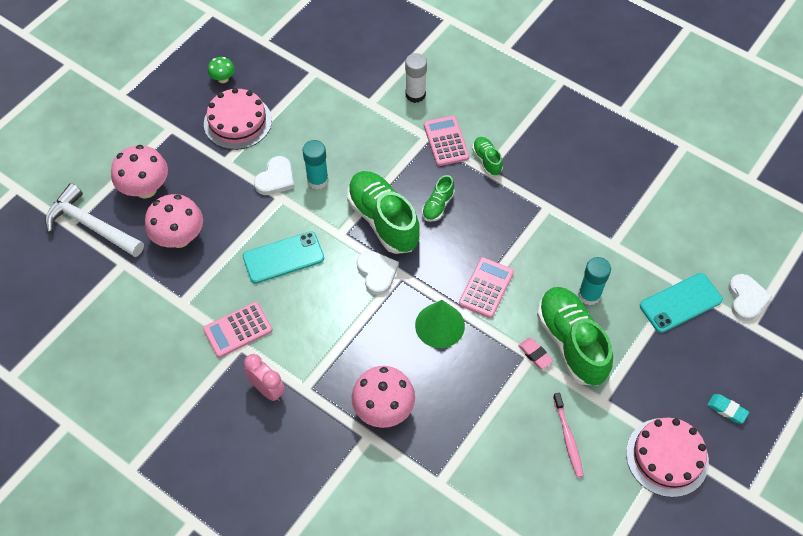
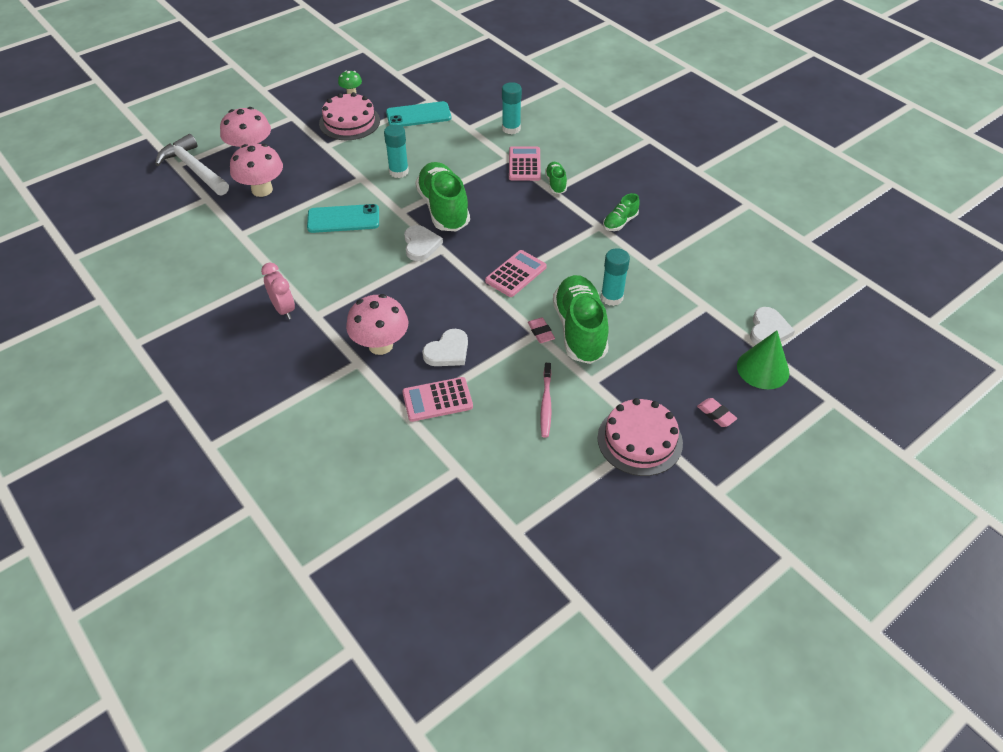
camera: 15 degrees right, 10 degrees down
pink calculator [203,302,272,358] -> pink calculator moved to [402,377,473,422]
white heart [254,156,294,195] -> white heart moved to [422,329,468,366]
white glue stick [405,53,427,103] -> turquoise glue stick [502,82,522,134]
green cone [415,300,465,348] -> green cone moved to [737,330,789,389]
green shoe [422,175,455,222] -> green shoe moved to [603,193,640,231]
turquoise phone [640,273,723,333] -> turquoise phone moved to [386,101,451,127]
turquoise eraser [707,394,749,424] -> pink eraser [697,398,738,427]

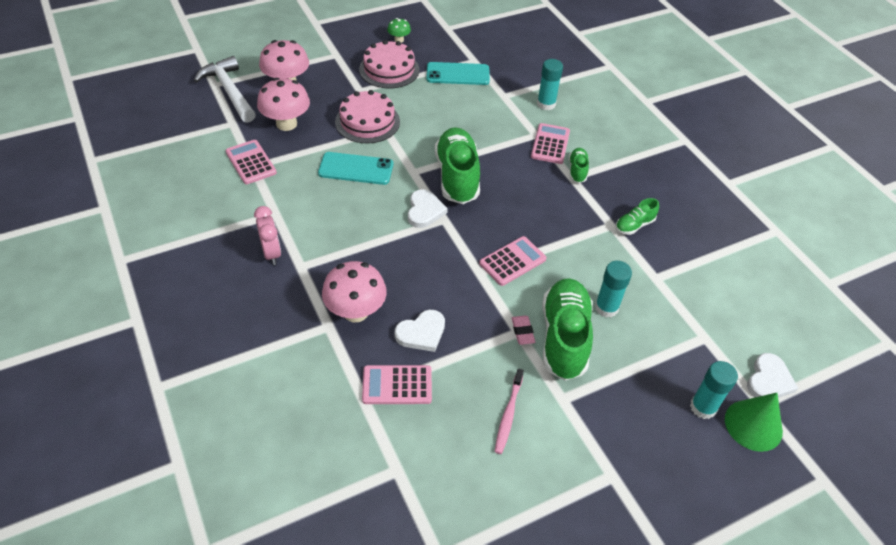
camera: 10 degrees right, 0 degrees up
turquoise glue stick [384,125,409,178] -> turquoise glue stick moved to [690,361,738,419]
pink cake [597,398,683,476] -> pink cake moved to [335,90,400,143]
pink eraser [697,398,738,427] -> none
none -> pink calculator [226,140,277,184]

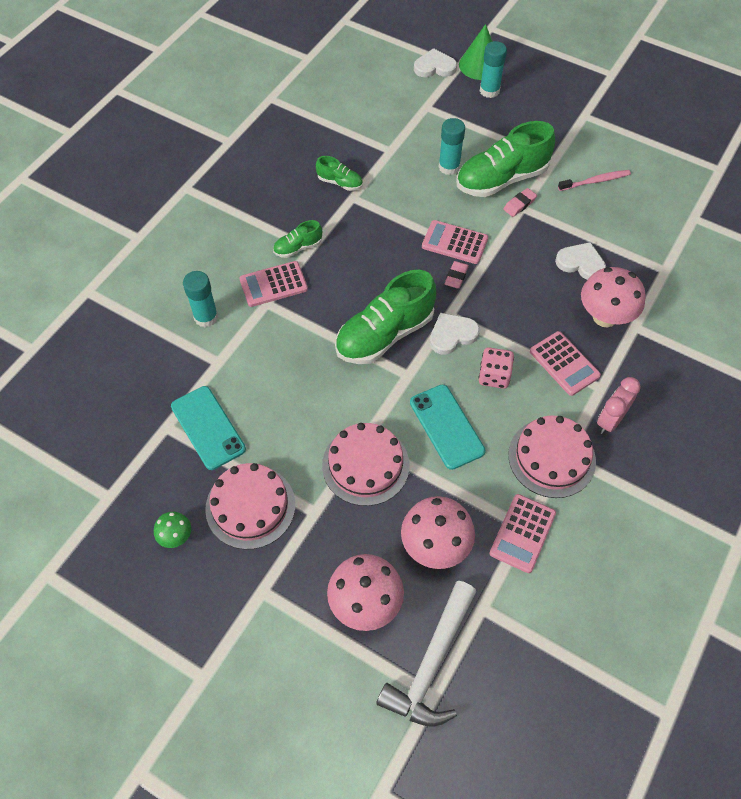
camera: 120 degrees left, 10 degrees up
pink calculator [362,365,432,404] -> pink calculator moved to [530,331,601,396]
none -> pink eraser [445,261,469,289]
none -> pink dice [479,347,514,389]
none -> pink cake [508,415,596,498]

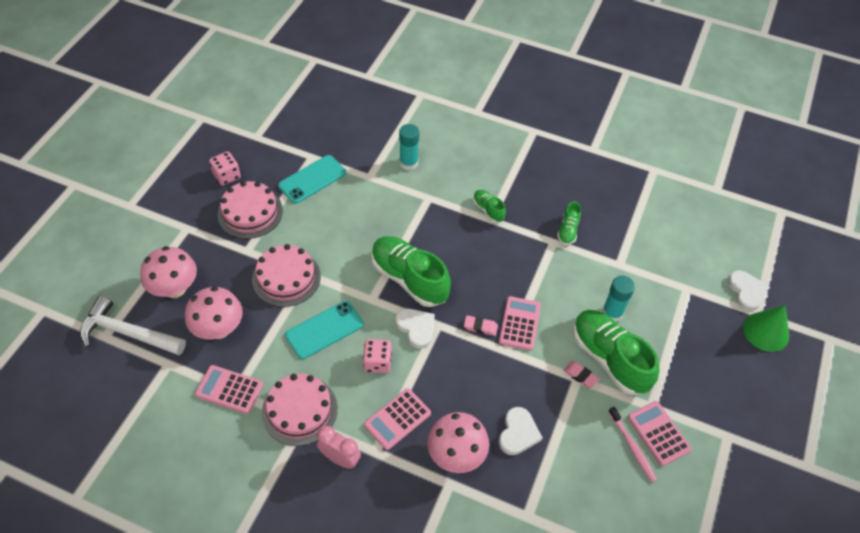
camera: 80 degrees right, 5 degrees down
green mushroom [154,512,191,548] -> pink dice [209,151,241,186]
pink calculator [239,261,308,307] -> pink calculator moved to [628,401,692,466]
turquoise glue stick [480,41,507,98] -> none

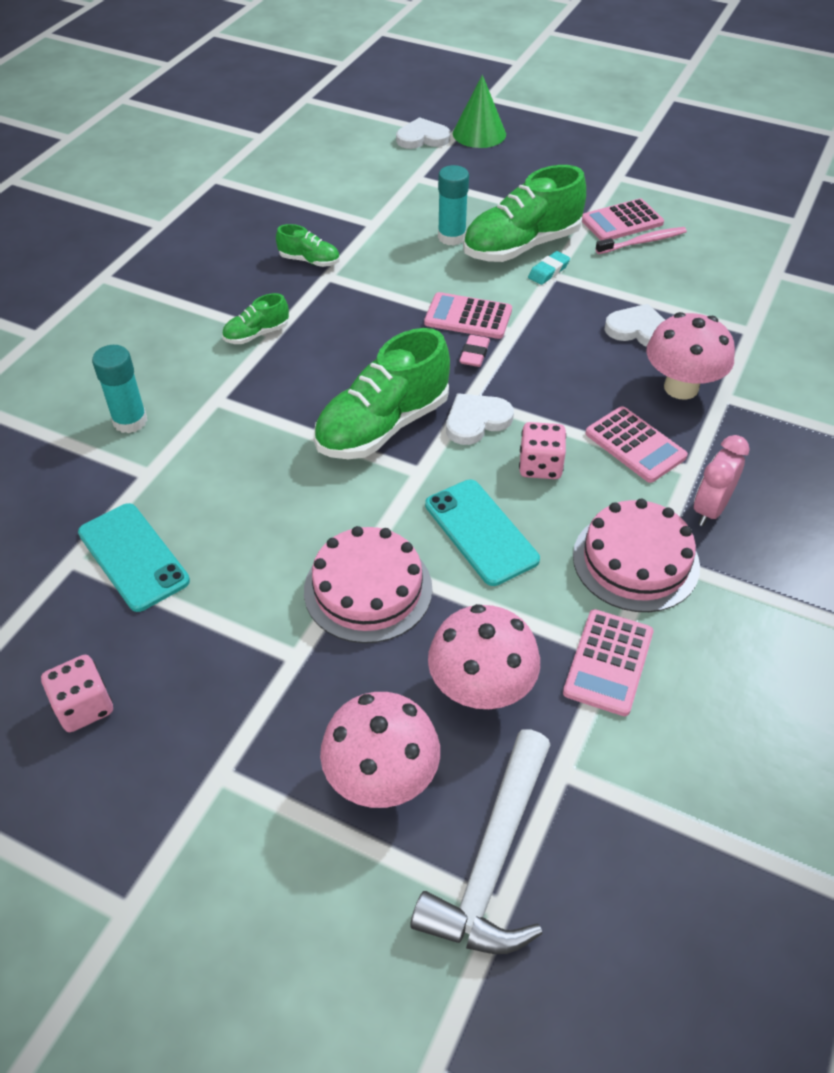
camera: 85 degrees left, 5 degrees down
pink cake [218,181,283,239] -> none
pink eraser [563,361,600,388] -> turquoise eraser [528,251,570,285]

